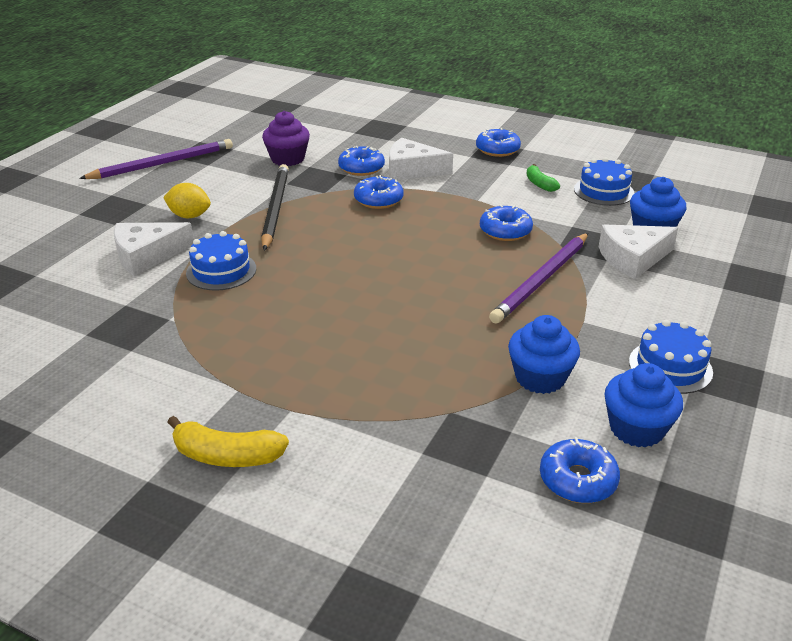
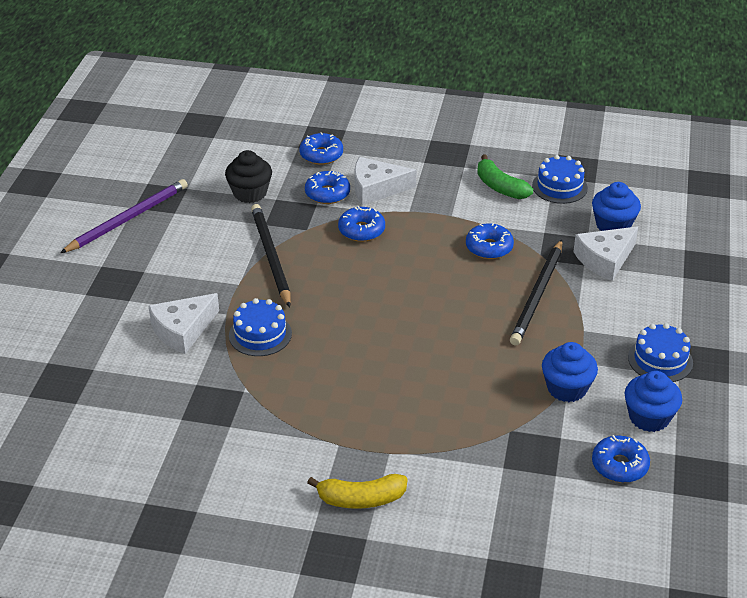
camera: 15 degrees left, 5 degrees up
yellow lemon [163,183,211,218] -> none
purple cupcake [262,111,310,166] -> black cupcake [225,150,272,203]
blue donut [476,128,521,157] -> blue donut moved to [299,132,343,165]
purple pencil [489,233,588,324] -> black pencil [510,240,562,345]
green banana [527,164,560,192] -> green banana [477,155,533,199], size x1.55

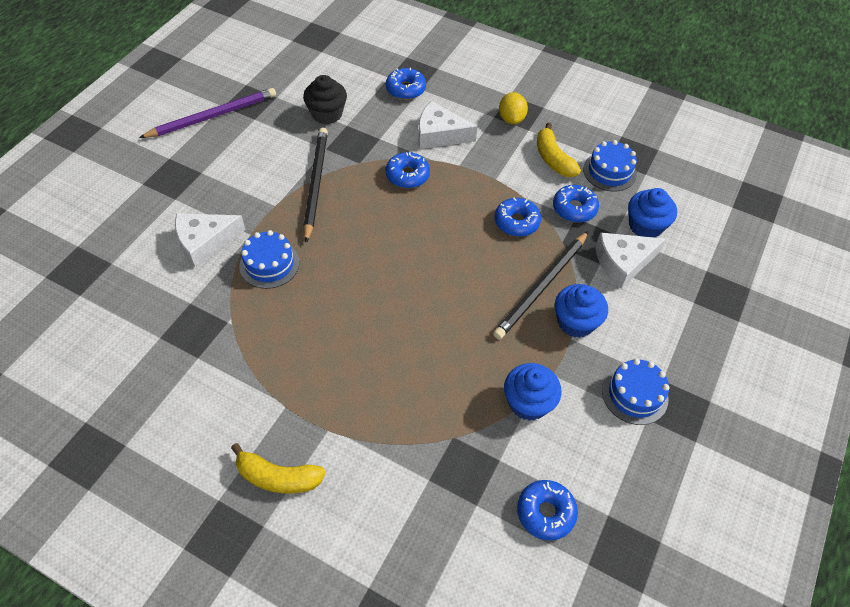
camera: 15 degrees right, 15 degrees up
blue donut [305,171,350,204] -> blue donut moved to [553,185,599,223]
green banana [477,155,533,199] -> yellow banana [537,123,581,177]
blue cupcake [625,371,682,432] -> blue cupcake moved to [555,284,608,338]
none -> yellow lemon [499,92,528,124]

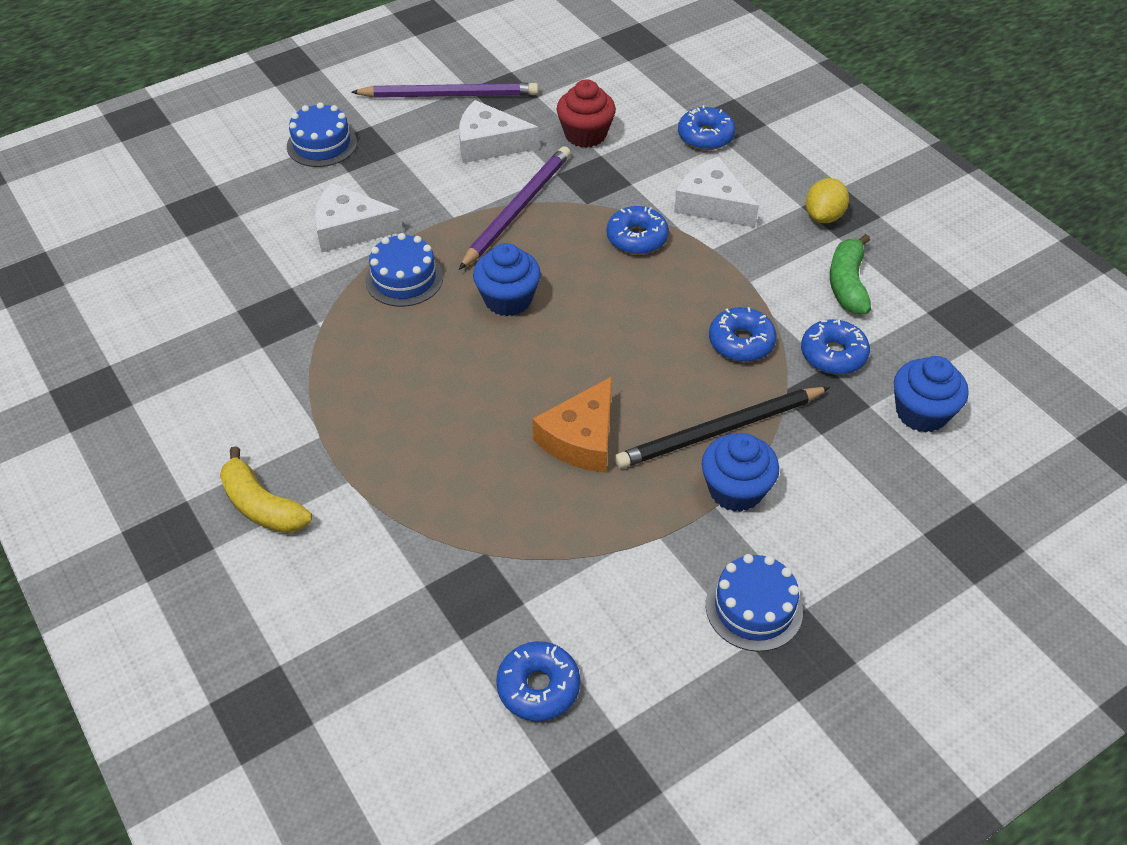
camera: 30 degrees right, 5 degrees down
black cupcake [303,75,347,124] -> red cupcake [556,79,616,148]
black pencil [303,127,328,243] -> purple pencil [459,146,571,270]
blue cupcake [504,363,562,421] -> blue cupcake moved to [473,243,541,316]
yellow banana [537,123,581,177] -> green banana [830,234,871,314]
blue cake [583,140,637,191] -> blue cake moved to [287,102,357,167]
white cheese [595,232,666,289] -> white cheese moved to [459,100,539,163]
none -> orange cheese [532,376,612,473]

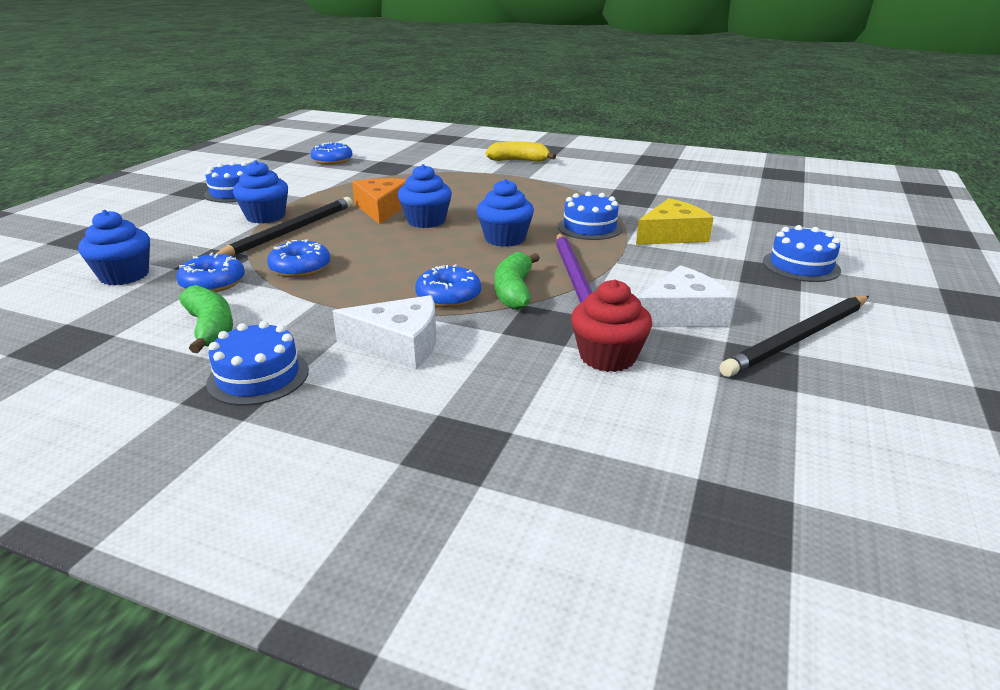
camera: 145 degrees right, 20 degrees down
white cheese [315,183,403,252] -> yellow cheese [636,198,714,245]
purple pencil [351,83,538,98] -> black pencil [719,295,869,377]
blue donut [678,105,735,150] -> none
yellow lemon [806,178,849,223] -> blue cake [206,321,309,406]
none -> blue cupcake [398,164,452,228]
none -> green banana [495,252,540,310]

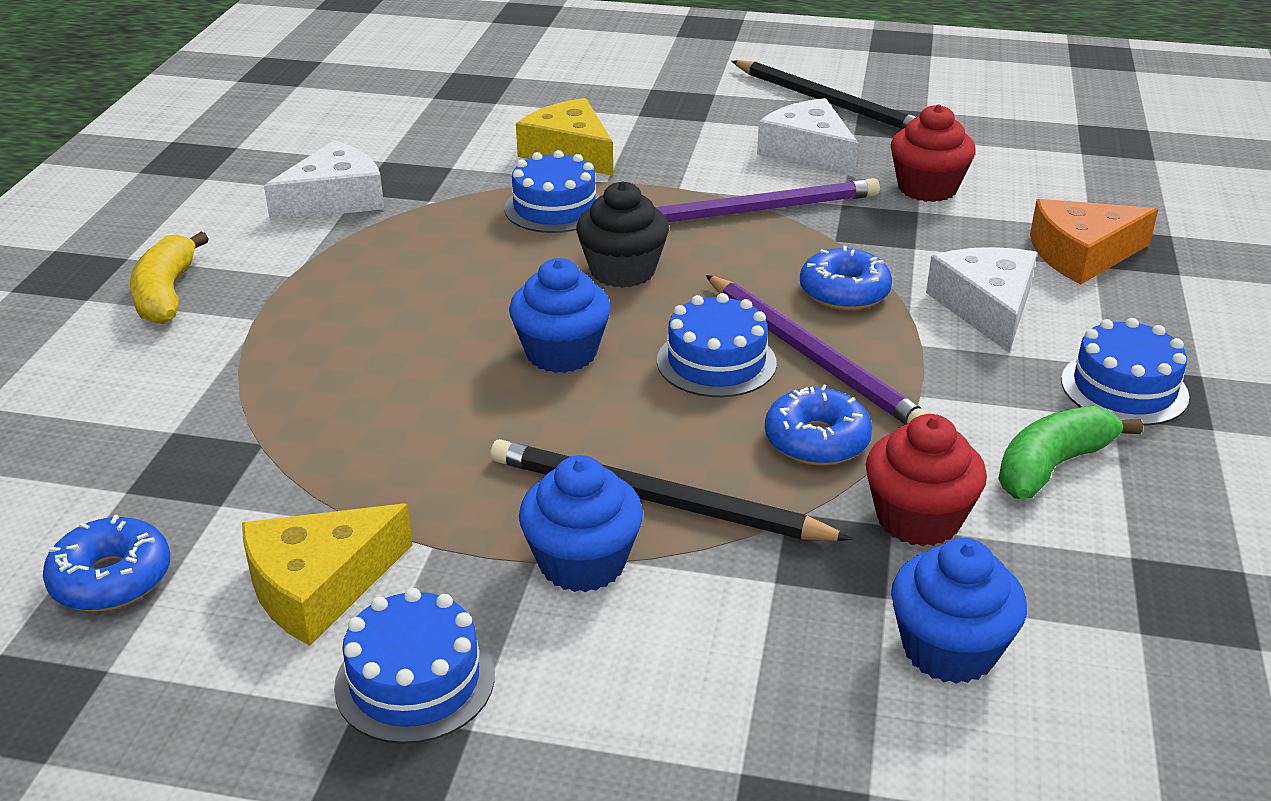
camera: 100 degrees left, 5 degrees up
blue donut [176,253,245,292] -> red cupcake [866,414,987,546]
orange cheese [352,178,406,224] -> orange cheese moved to [1030,199,1158,285]
blue cupcake [477,179,534,247] -> black cupcake [576,181,669,288]
green banana [495,252,540,310] -> none
blue cake [763,225,841,282] -> blue cake moved to [657,293,777,397]
none -> yellow cheese [242,504,412,646]
none -> white cheese [264,140,384,221]
none -> purple pencil [706,275,929,425]

